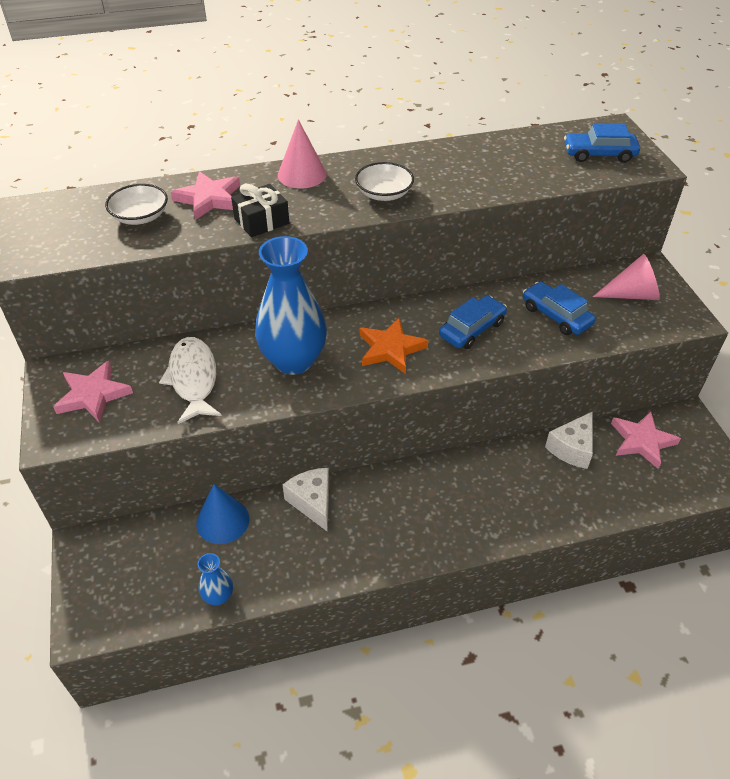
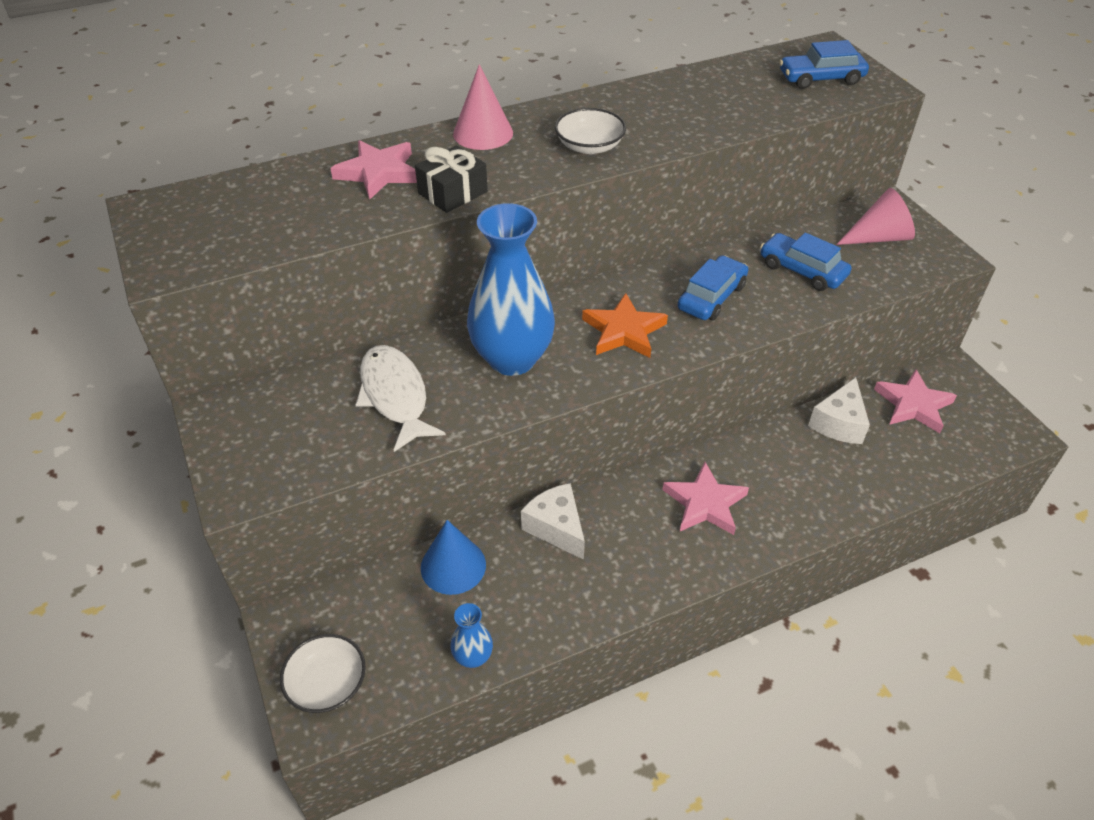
camera: 10 degrees left, 0 degrees up
pink star [54,361,133,423] -> pink star moved to [662,462,749,535]
white bowl [105,184,168,225] -> white bowl moved to [280,634,366,713]

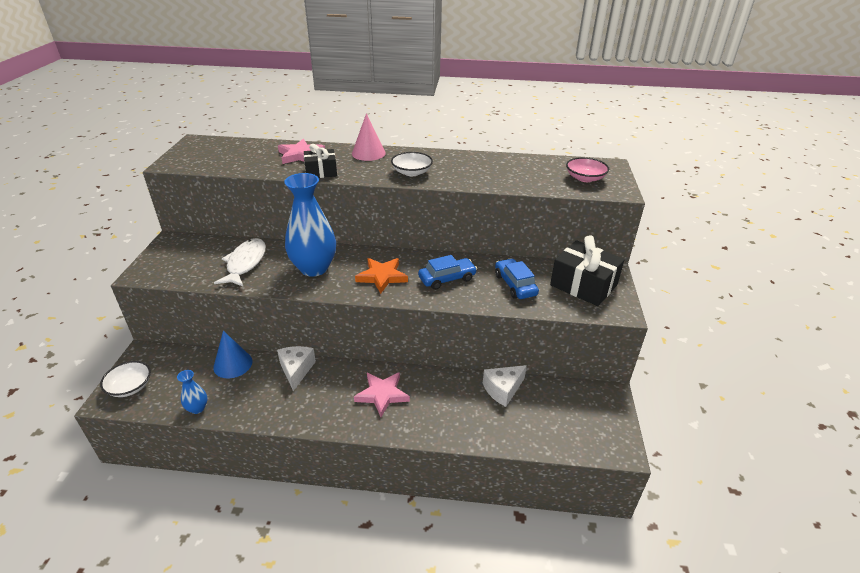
camera: 30 degrees right, 10 degrees down
blue car [779,40,869,89] -> pink bowl [566,157,609,182]
pink cone [836,188,915,245] -> black gift [550,235,625,306]
pink star [874,370,957,433] -> none

